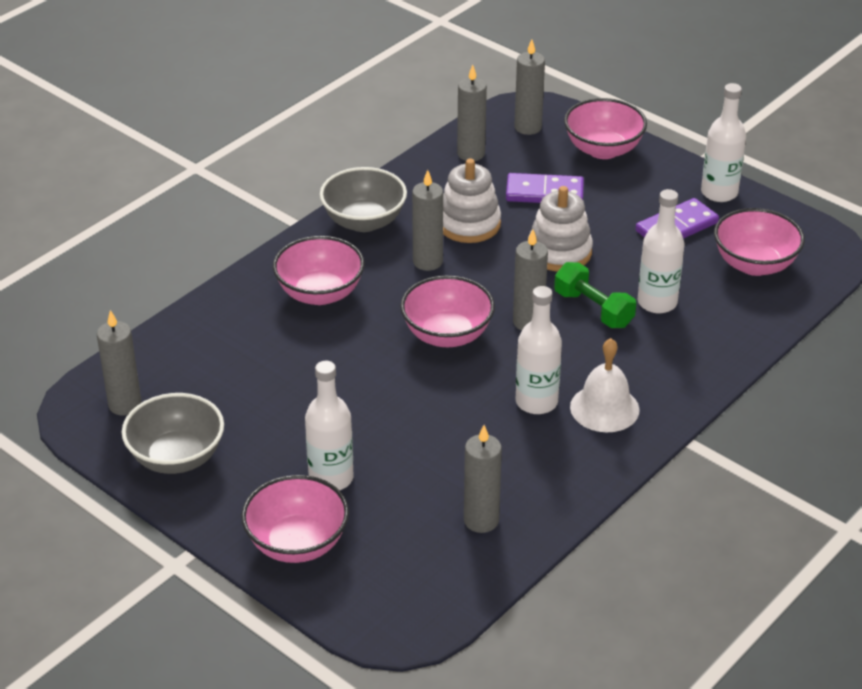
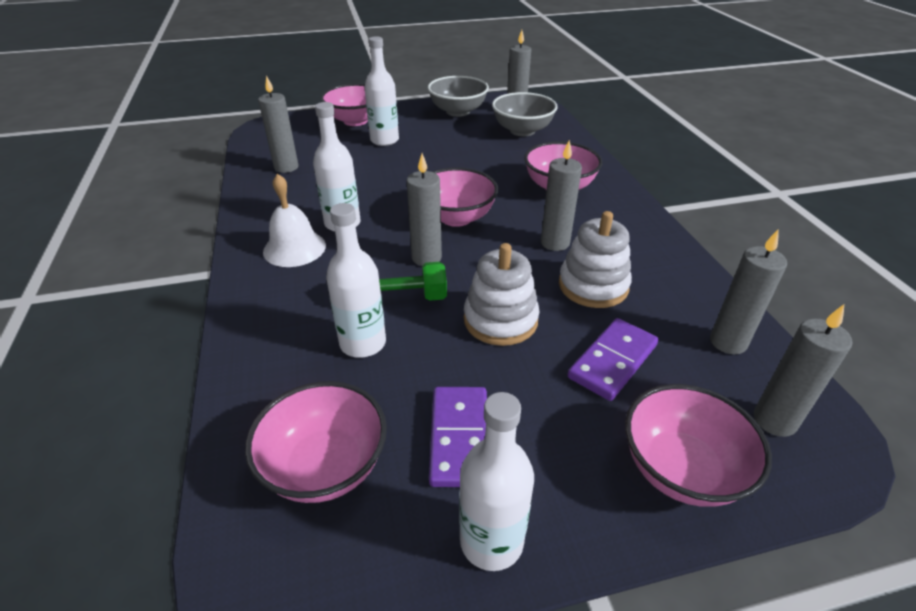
camera: 125 degrees right, 0 degrees up
grey bowl [320,167,407,232] -> grey bowl moved to [492,92,558,136]

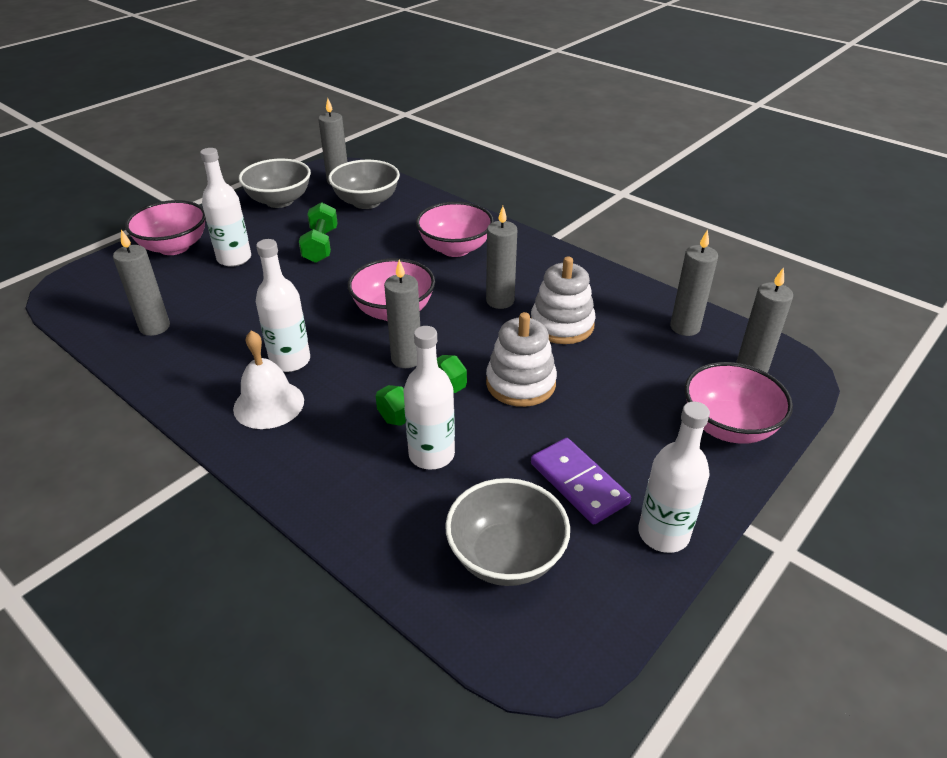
camera: 35 degrees left, 0 degrees up
pink bowl [245,381,387,503] -> grey bowl [445,478,570,586]
purple domino [567,318,659,401] -> none
none -> green dumbbell [299,202,338,263]

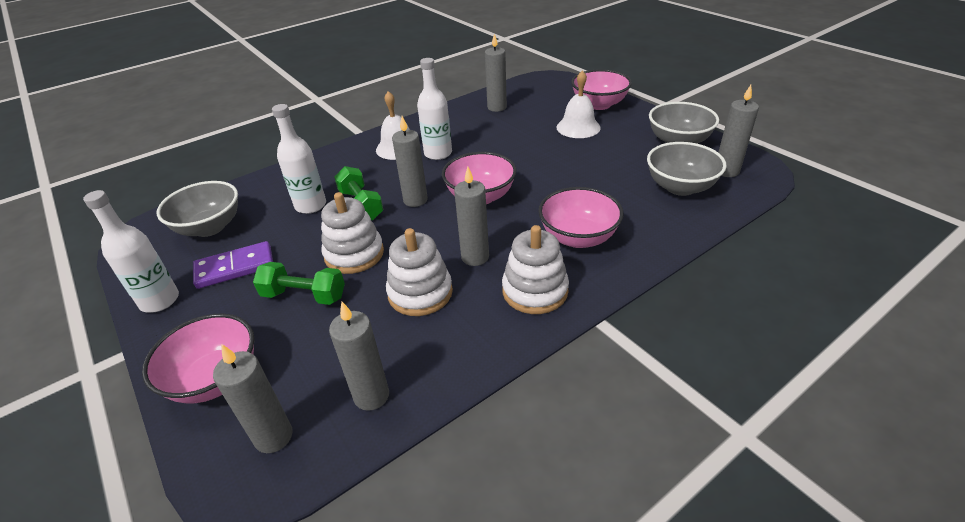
camera: 105 degrees right, 0 degrees up
white bottle [200,148,251,267] -> white bell [556,70,601,138]
green dumbbell [299,202,338,263] -> green dumbbell moved to [253,262,345,305]
none -> white stacking toy [502,225,569,314]

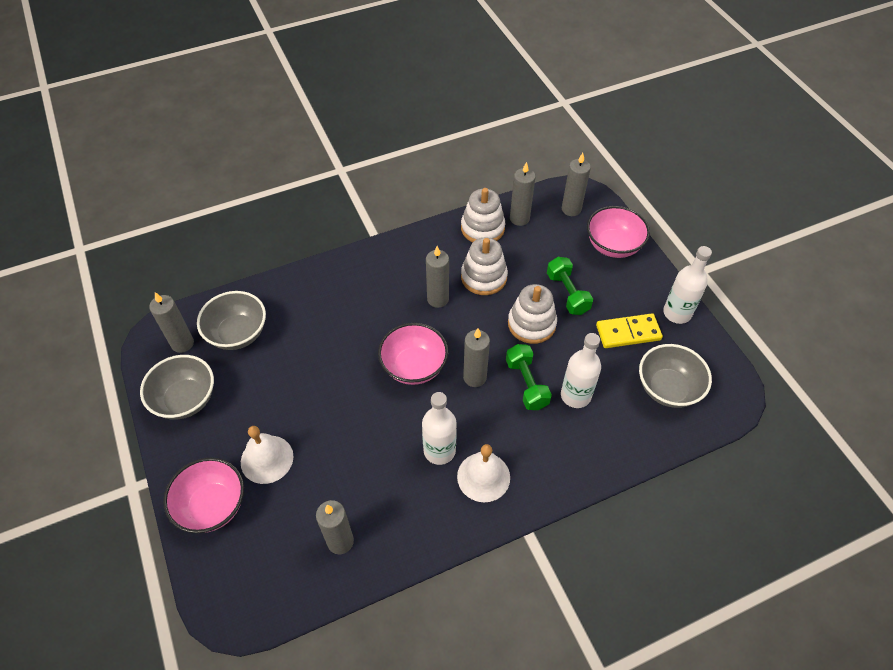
camera: 170 degrees left, 15 degrees up
purple domino [193,241,273,289] -> yellow domino [596,313,663,348]
green dumbbell [253,262,345,305] -> green dumbbell turned 45 degrees clockwise [547,257,593,315]
white stacking toy [502,225,569,314] -> white stacking toy moved to [461,188,506,242]
pink bowl [538,187,624,248] -> none

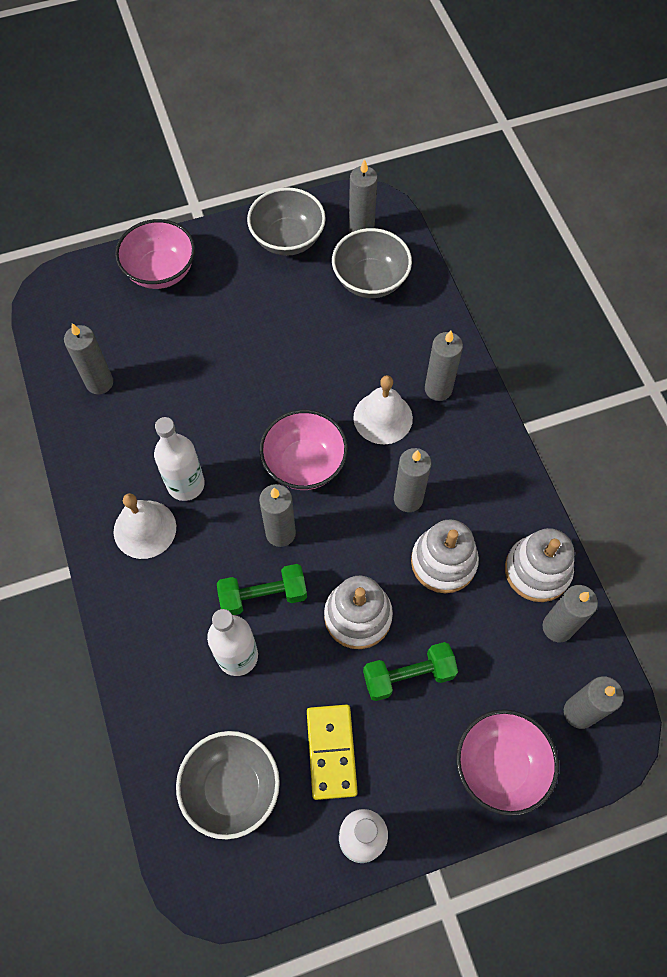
camera: 95 degrees right, 10 degrees up
white bell [241,426,294,484] -> white bell moved to [353,375,413,444]
none -> grey candle [425,330,463,401]

